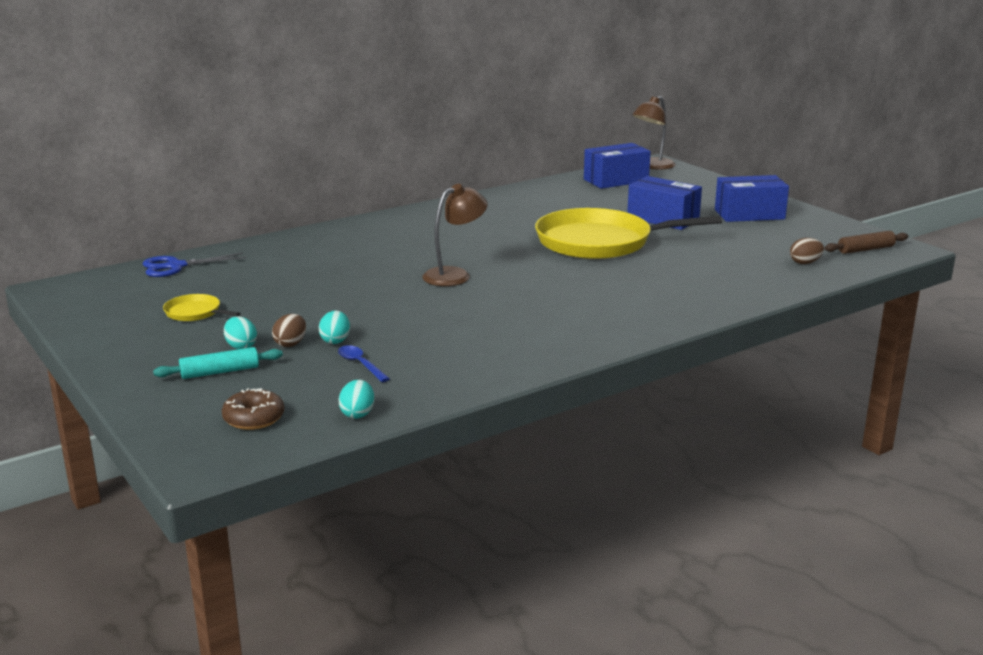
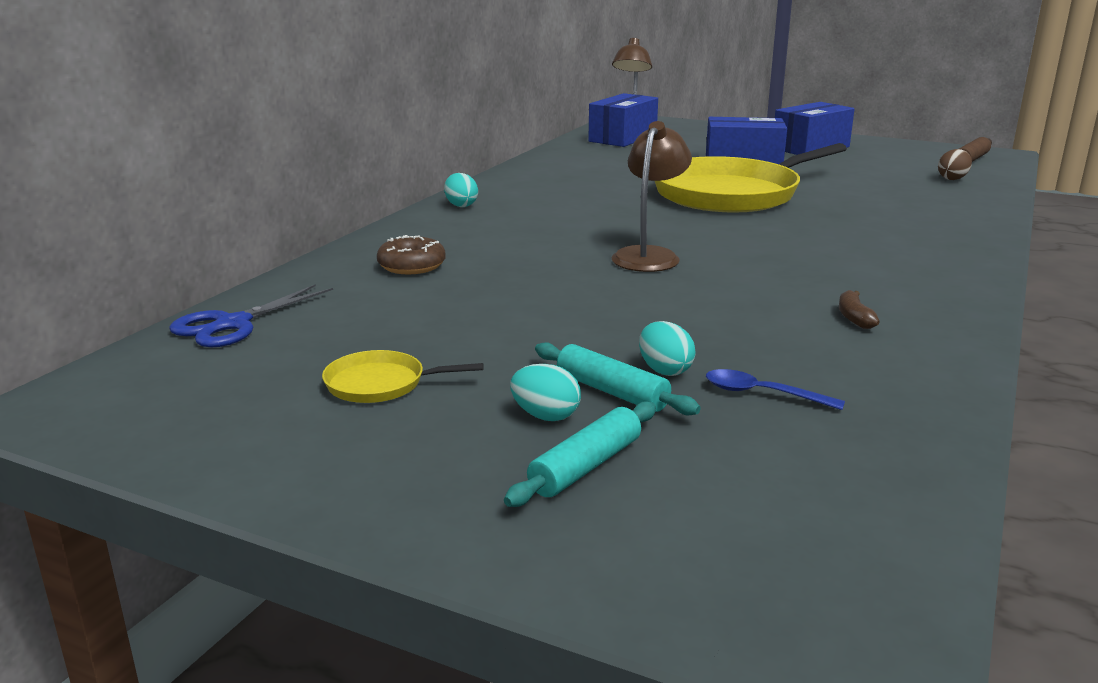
camera: 30 degrees left, 0 degrees up
brown donut [222,388,285,430] -> brown donut moved to [377,235,446,275]
brown egg [272,314,306,347] -> turquoise rolling pin [535,342,701,416]
turquoise egg [339,380,374,419] -> turquoise egg moved to [444,173,478,207]
none -> brown banana [839,290,880,329]

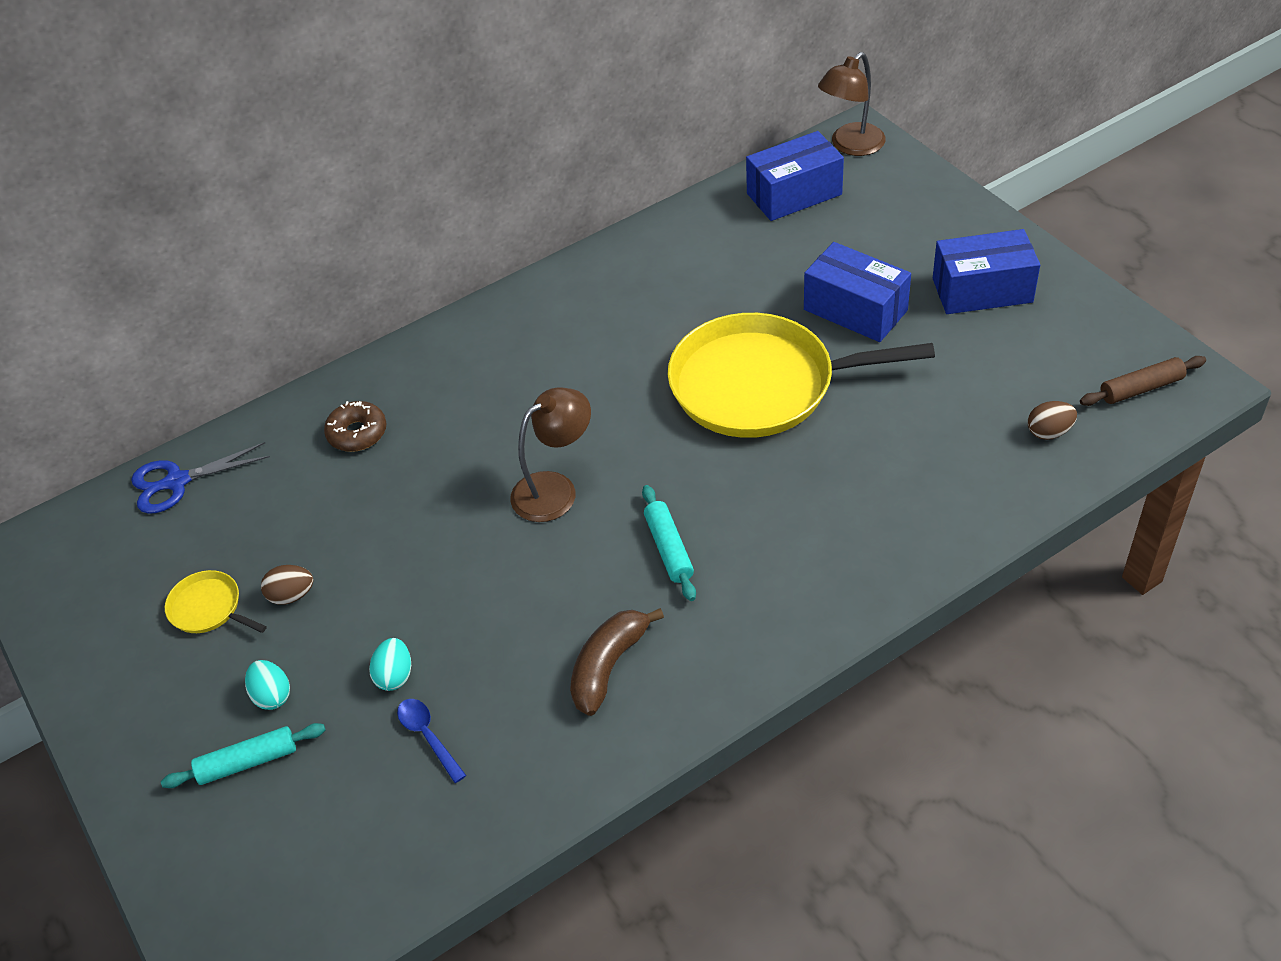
camera: 35 degrees right, 25 degrees up
turquoise egg [444,173,478,207] -> none
turquoise rolling pin [535,342,701,416] -> turquoise rolling pin moved to [642,485,696,601]
brown banana [839,290,880,329] -> brown banana [570,608,664,716], size x1.90
none -> brown egg [261,565,313,605]

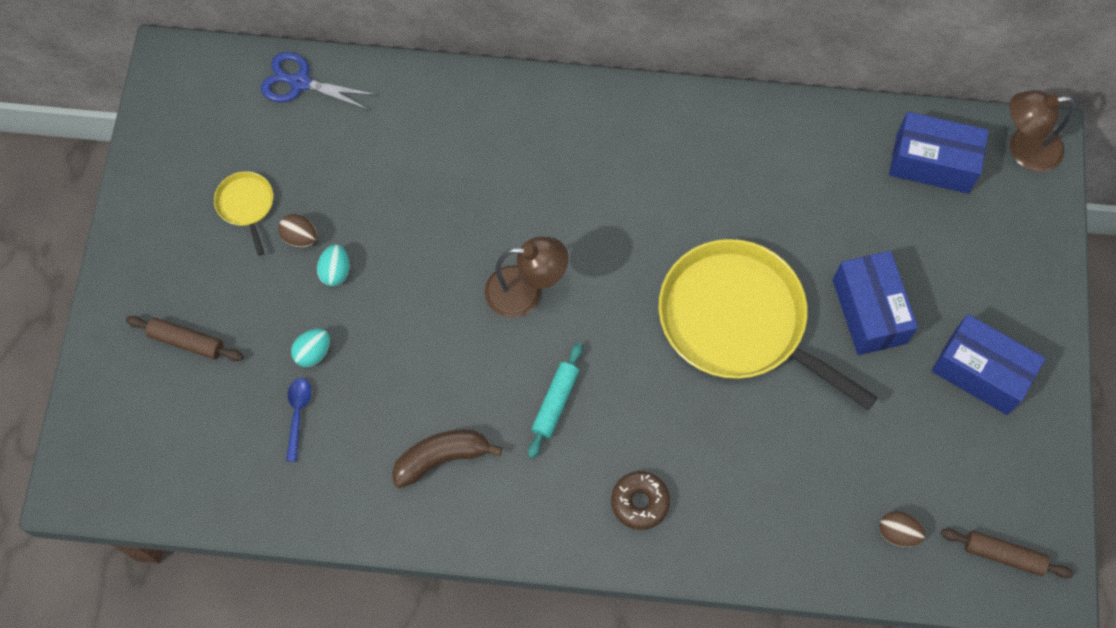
camera: 35 degrees right, 20 degrees up
turquoise rolling pin [161,723,326,788] -> brown rolling pin [126,316,243,361]
turquoise egg [245,660,290,710] -> turquoise egg moved to [317,244,349,286]
brown donut [324,401,386,452] -> brown donut moved to [611,471,670,530]

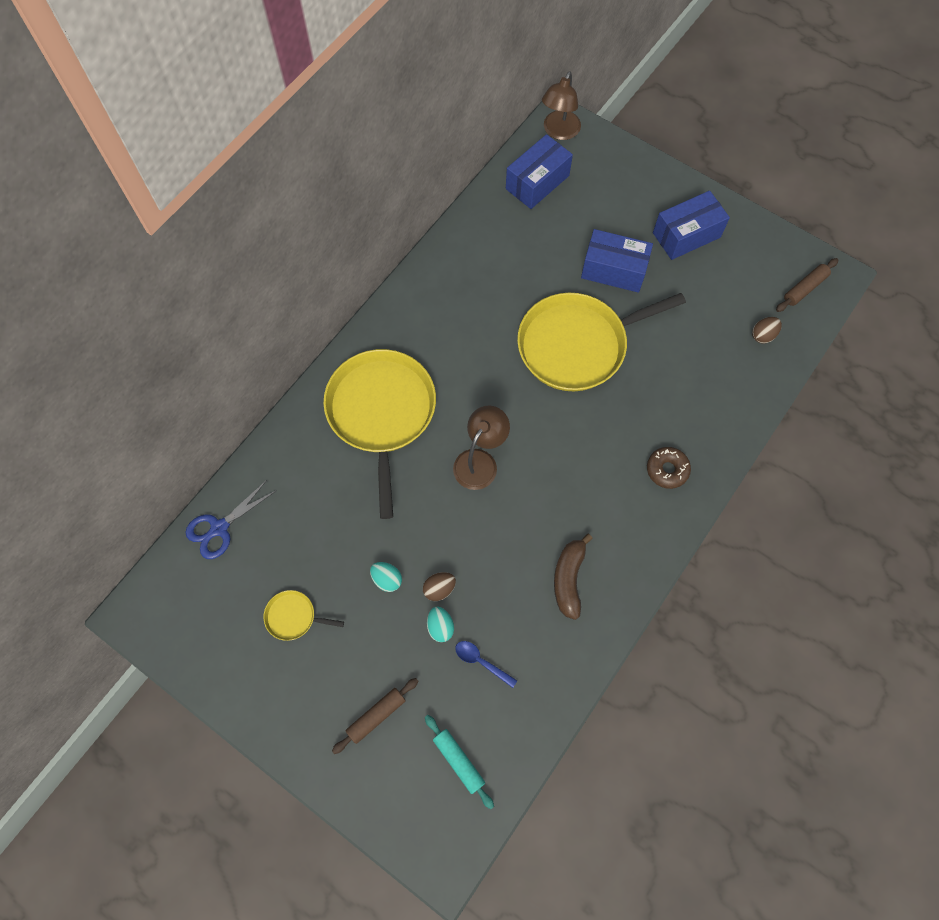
camera: 60 degrees left, 0 degrees up
brown egg [278,214,318,248] -> brown egg moved to [423,572,456,601]
turquoise rolling pin [528,343,582,459] -> turquoise rolling pin moved to [425,715,494,809]
none -> yellow pan [323,349,436,519]

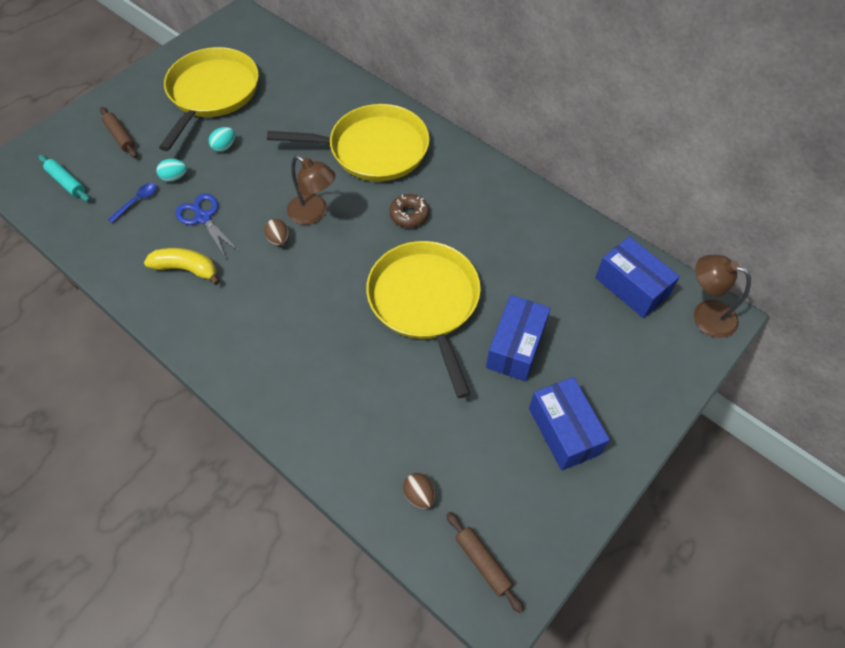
camera: 95 degrees right, 10 degrees down
blue scissors [185,480,276,559] -> blue scissors moved to [175,193,238,258]
yellow pan [264,590,344,641] -> yellow pan [159,47,259,151], size x2.41
brown egg [423,572,456,601] -> brown egg moved to [264,219,289,246]
turquoise rolling pin [425,715,494,809] -> turquoise rolling pin turned 75 degrees clockwise [39,155,90,202]
brown banana [554,533,593,620] -> yellow banana [144,248,220,285]
brown donut [647,447,691,489] -> brown donut moved to [389,194,429,228]

